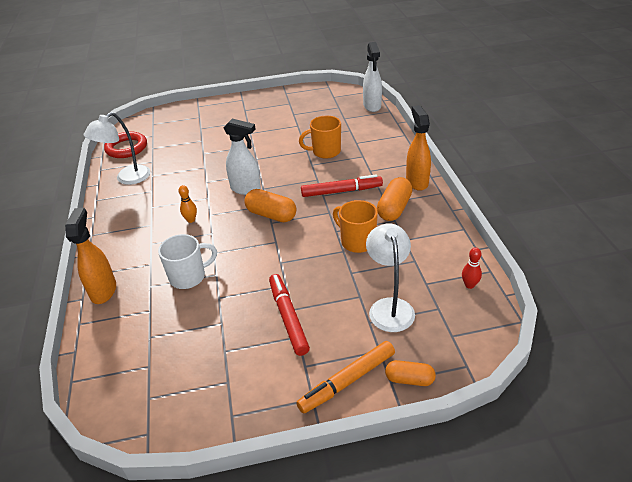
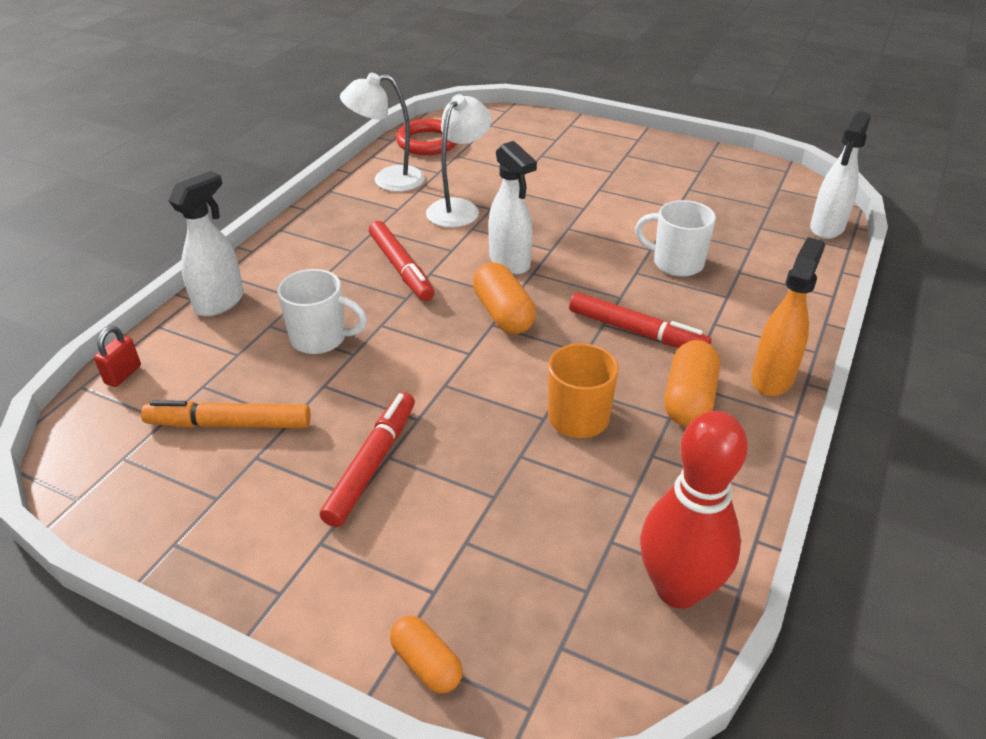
camera: 35 degrees right, 0 degrees up
orange spray bottle [65,208,116,304] -> white spray bottle [168,171,244,317]
orange bowling pin [178,185,197,223] -> red marker [369,221,434,301]
orange marker [296,341,395,414] -> orange marker moved to [141,400,311,428]
orange mug [299,116,341,159] -> white mug [635,200,716,277]
white lamp [366,223,415,332] -> white lamp moved to [426,94,492,228]
orange capsule [377,177,413,221] -> orange capsule turned 45 degrees counterclockwise [664,340,720,426]
red bowling pin [462,247,482,289] -> red bowling pin [640,411,748,609], size x2.44
none -> red padlock [94,326,141,387]

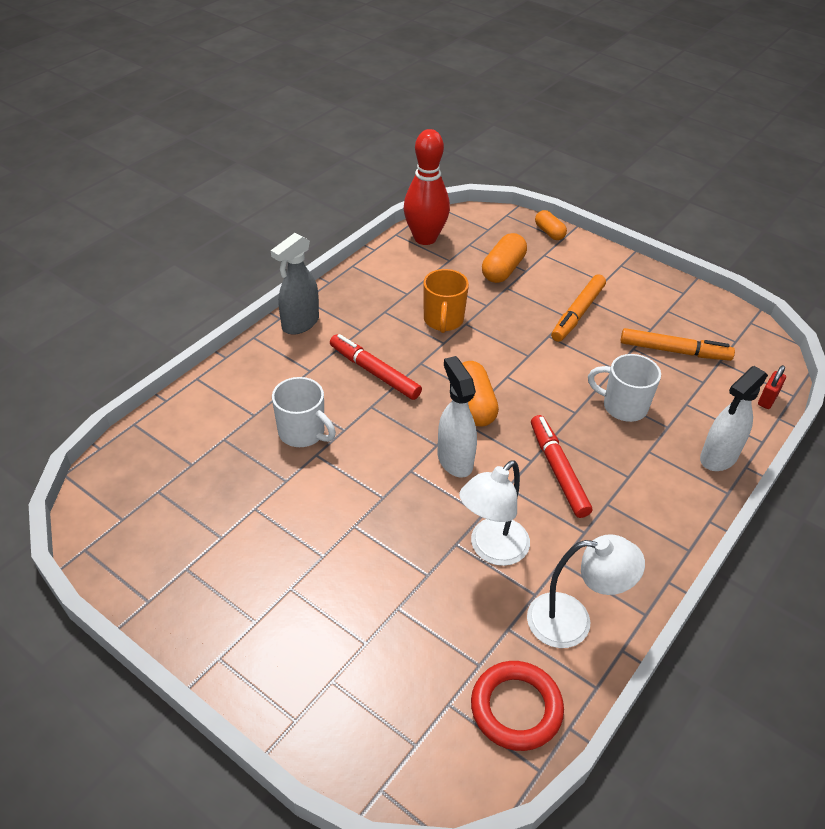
camera: 170 degrees left, 5 degrees up
red marker [320,392,415,527] -> orange marker [551,274,606,342]
orange capsule [664,340,720,426] -> orange capsule moved to [482,233,527,283]
orange spray bottle [751,237,825,396] -> grey spray bottle [271,233,319,335]
white spray bottle [810,111,871,239] -> none

